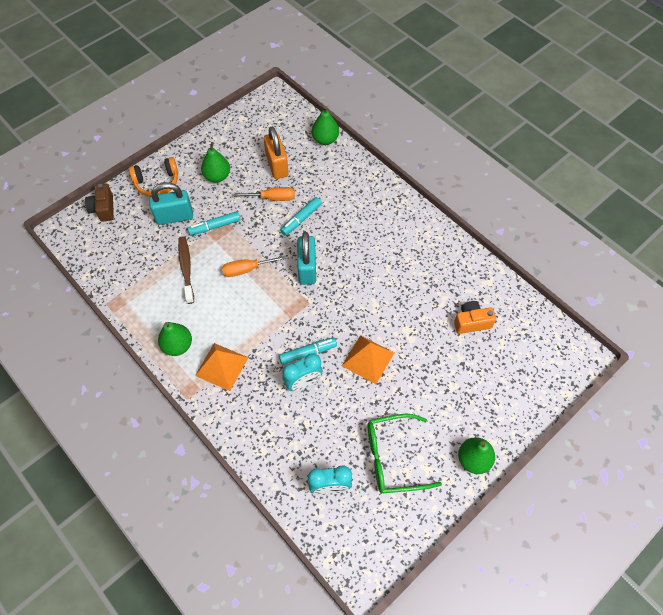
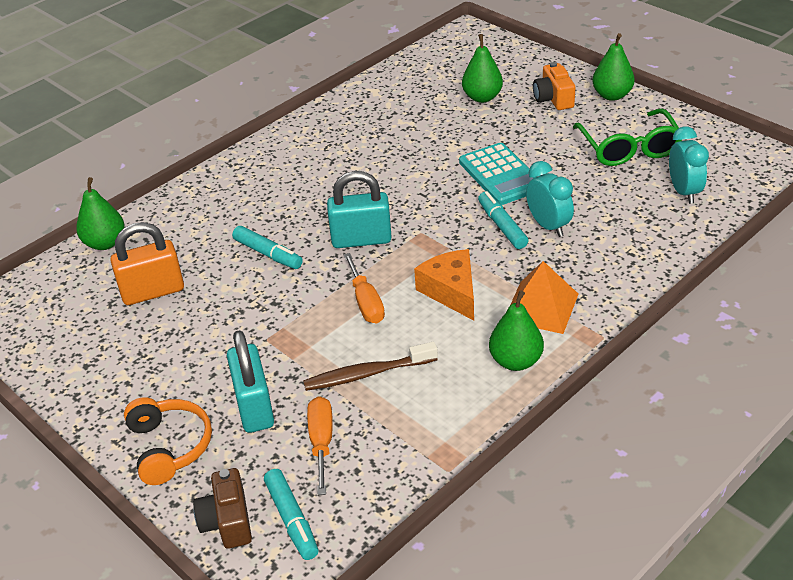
camera: 90 degrees left, 20 degrees down
brown camera [85,184,114,222] -> brown camera turned 90 degrees clockwise [193,468,252,549]
turquoise marker [187,211,241,235] -> turquoise marker moved to [264,469,319,560]
green pear [201,142,230,183] -> green pear moved to [462,34,503,103]
orange screwdriver [234,187,295,201] -> orange screwdriver moved to [307,396,333,495]
orange pyramid [342,335,394,384] -> turquoise calculator [459,143,538,205]
orange camera [454,301,496,334] -> orange camera moved to [533,62,575,110]
none -> orange cheese [414,249,474,321]

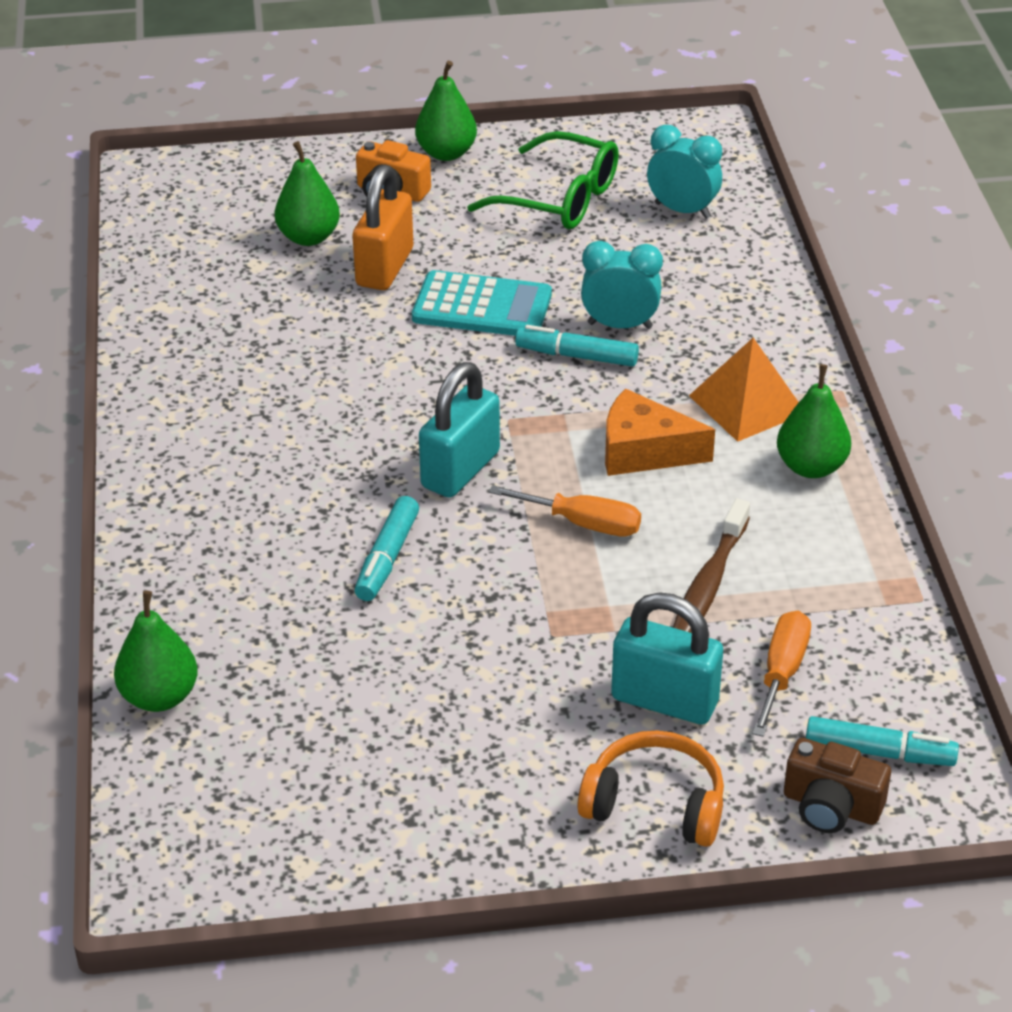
camera: 55 degrees left, 0 degrees up
orange padlock [110,222,184,305] -> orange padlock moved to [353,165,413,290]
turquoise marker [232,226,303,269] -> turquoise marker turned 120 degrees clockwise [354,496,419,601]
orange screwdriver [307,396,333,495] -> orange screwdriver turned 75 degrees clockwise [752,611,811,737]

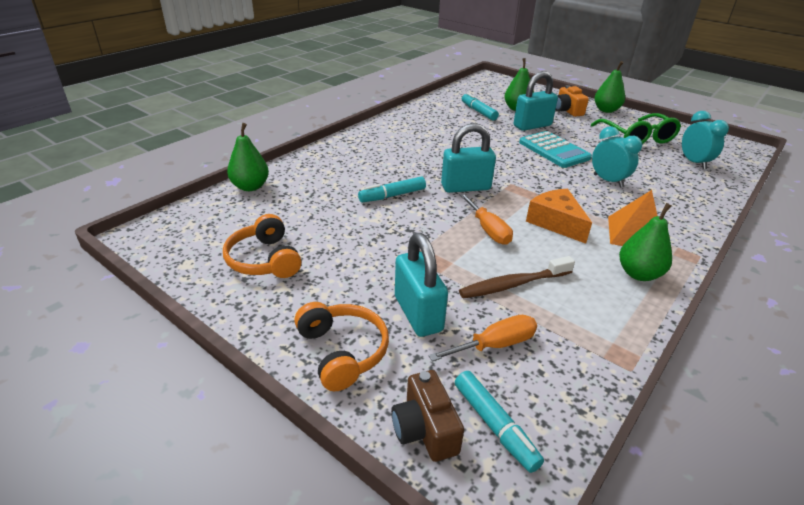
camera: 45 degrees right, 5 degrees down
orange padlock [353,165,413,290] -> turquoise padlock [514,71,558,131]
turquoise marker [515,325,639,367] -> turquoise marker moved to [462,93,499,121]
none -> orange headphones [223,214,301,278]

